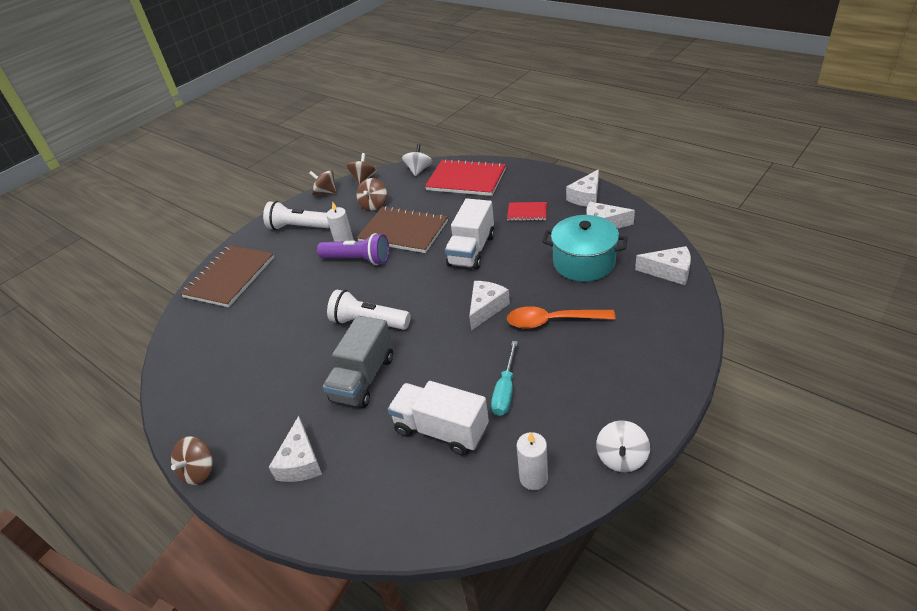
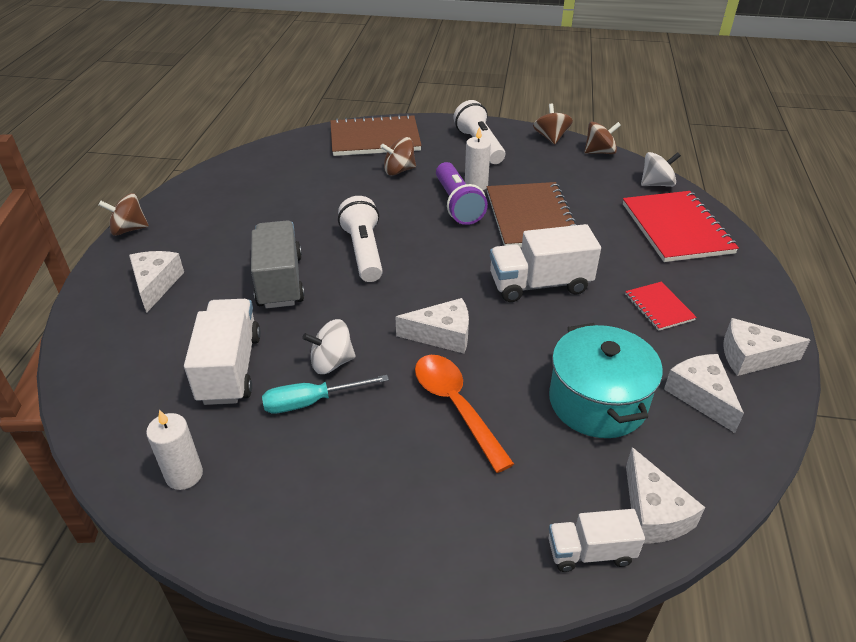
camera: 55 degrees right, 0 degrees up
white cheese [269,416,322,482] -> white cheese turned 120 degrees clockwise [129,251,184,313]
grey truck [323,316,393,408] -> grey truck turned 90 degrees clockwise [251,220,305,309]
brown spinning top [357,178,387,211] -> brown spinning top moved to [380,137,416,175]
white spinning top [596,420,650,472] -> white spinning top moved to [302,319,356,374]
none -> white truck [549,509,645,572]

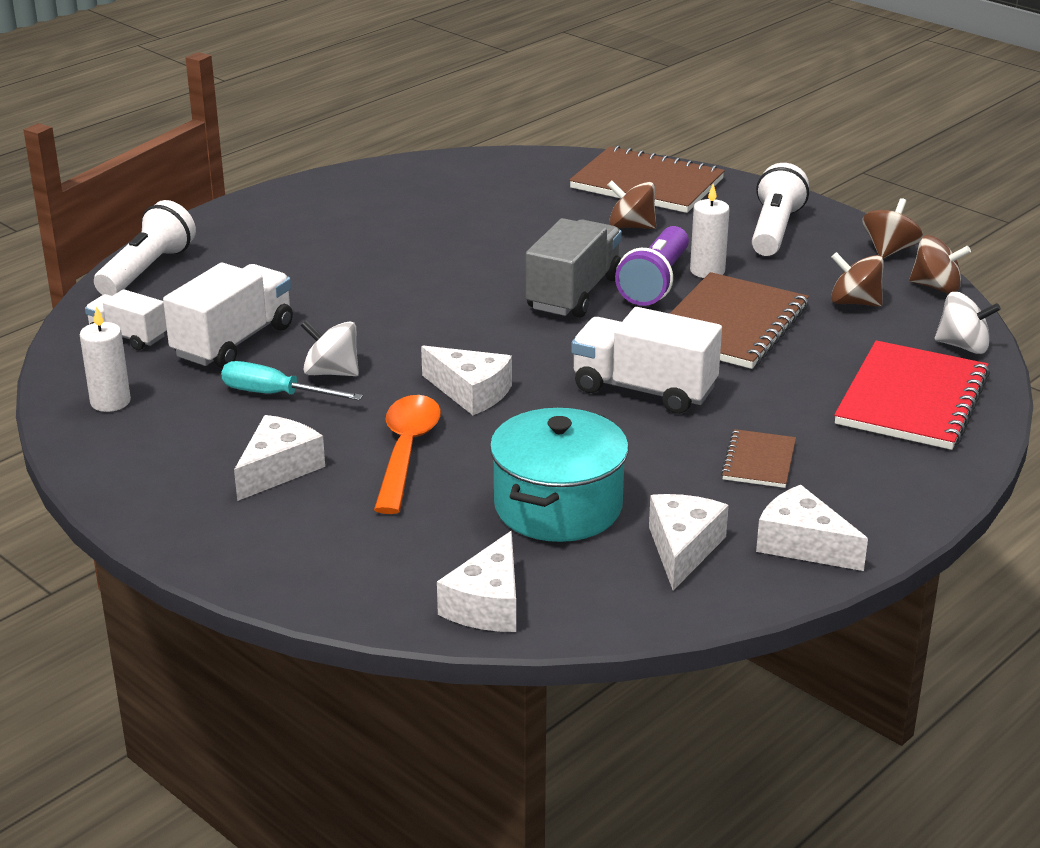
camera: 35 degrees right, 10 degrees down
brown spinning top [98,193,149,236] -> brown spinning top moved to [831,252,884,306]
white cheese [129,251,184,313] -> white cheese moved to [234,415,325,501]
grey truck [251,220,305,309] -> grey truck moved to [526,218,622,318]
white flashlight [338,196,383,282] -> white flashlight moved to [94,200,196,296]
white truck [549,509,645,572] -> white truck moved to [85,289,167,350]
red notebook [625,282,697,331] -> brown notebook [721,429,796,488]

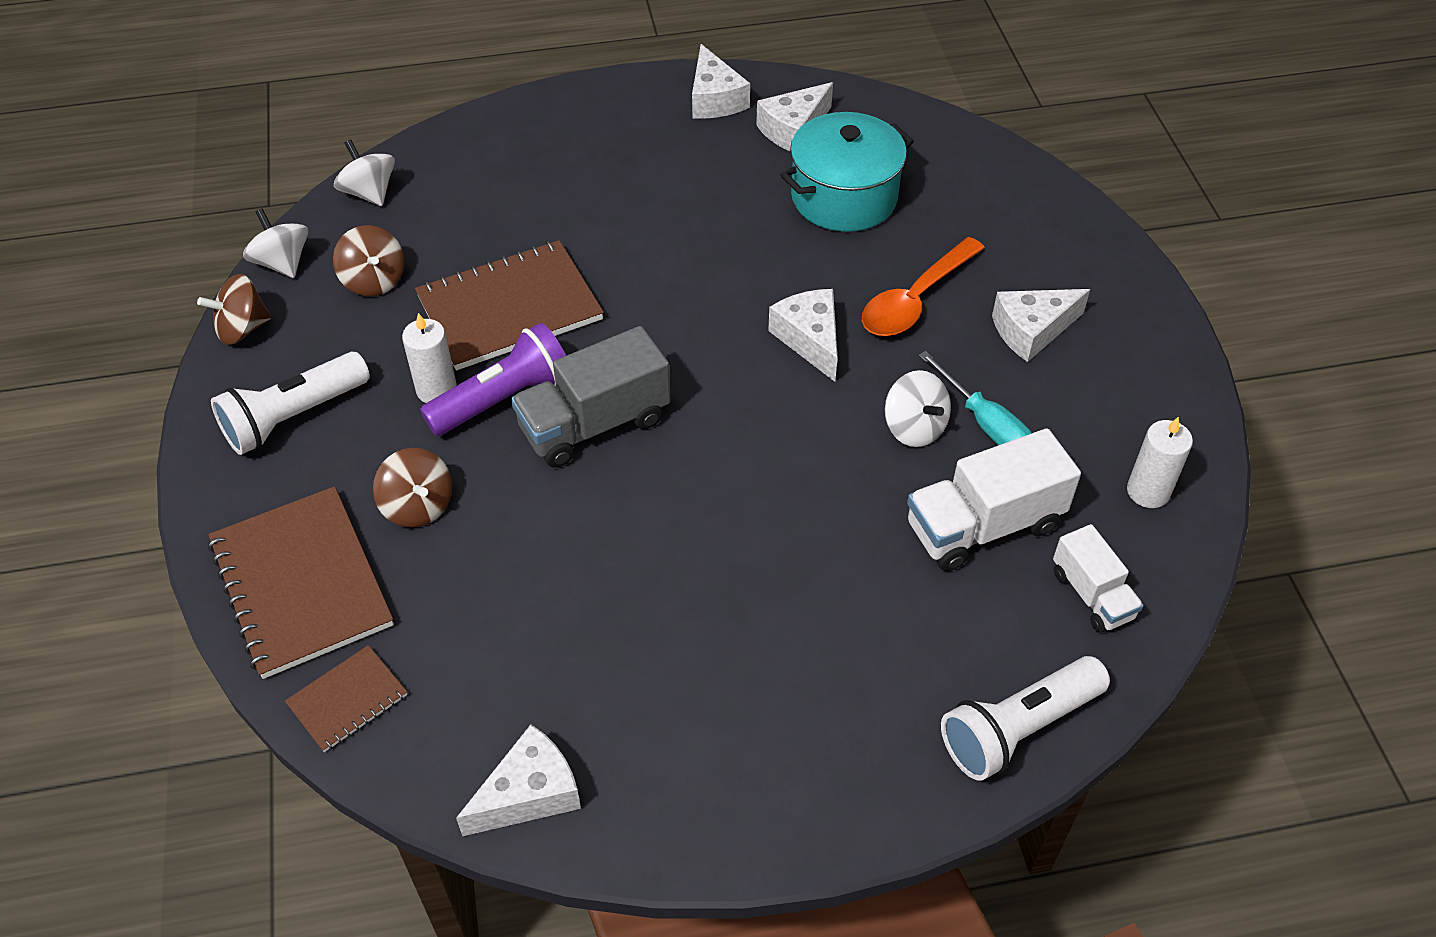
camera: 145 degrees left, 20 degrees up
white cheese [437,531,516,632] -> white cheese moved to [456,724,581,836]
white truck [571,307,722,414] -> none
brown notebook [721,429,796,488] -> brown notebook moved to [285,645,407,752]
red notebook [834,340,990,450] -> none
brown spinning top [909,235,971,294] -> white spinning top [243,208,308,278]

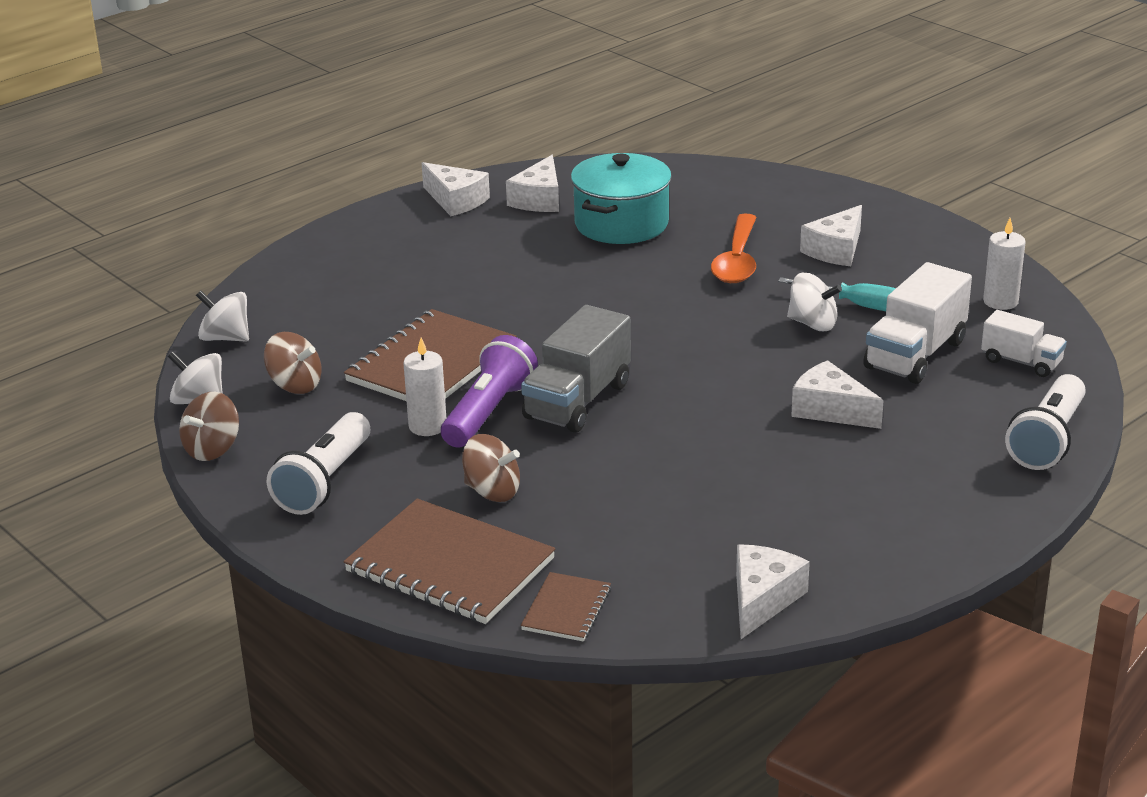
camera: 30 degrees left, 20 degrees down
white cheese [768,289,838,382] -> white cheese moved to [791,360,884,429]

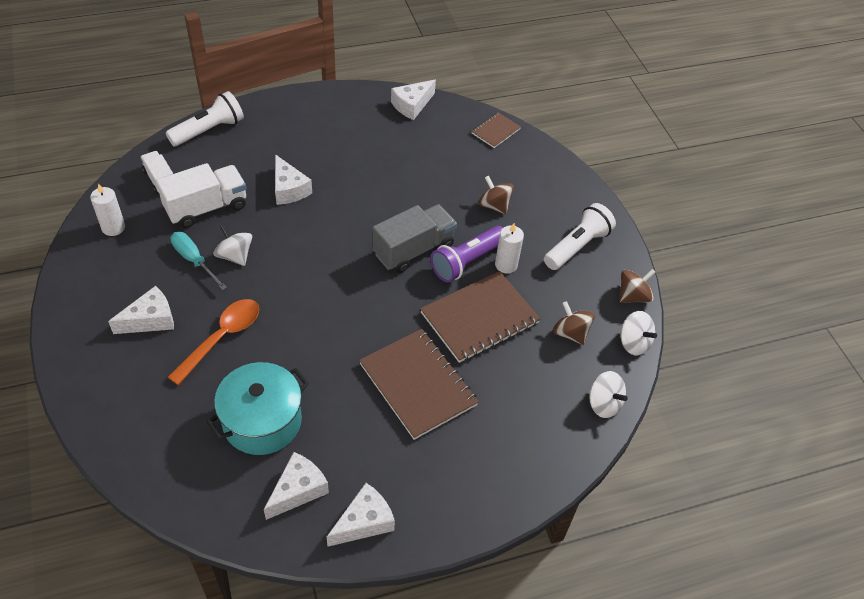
camera: 160 degrees left, 20 degrees up
brown notebook [344,499,555,624] -> brown notebook moved to [359,329,479,440]
white cheese [422,162,490,216] -> white cheese turned 75 degrees clockwise [327,483,395,547]

